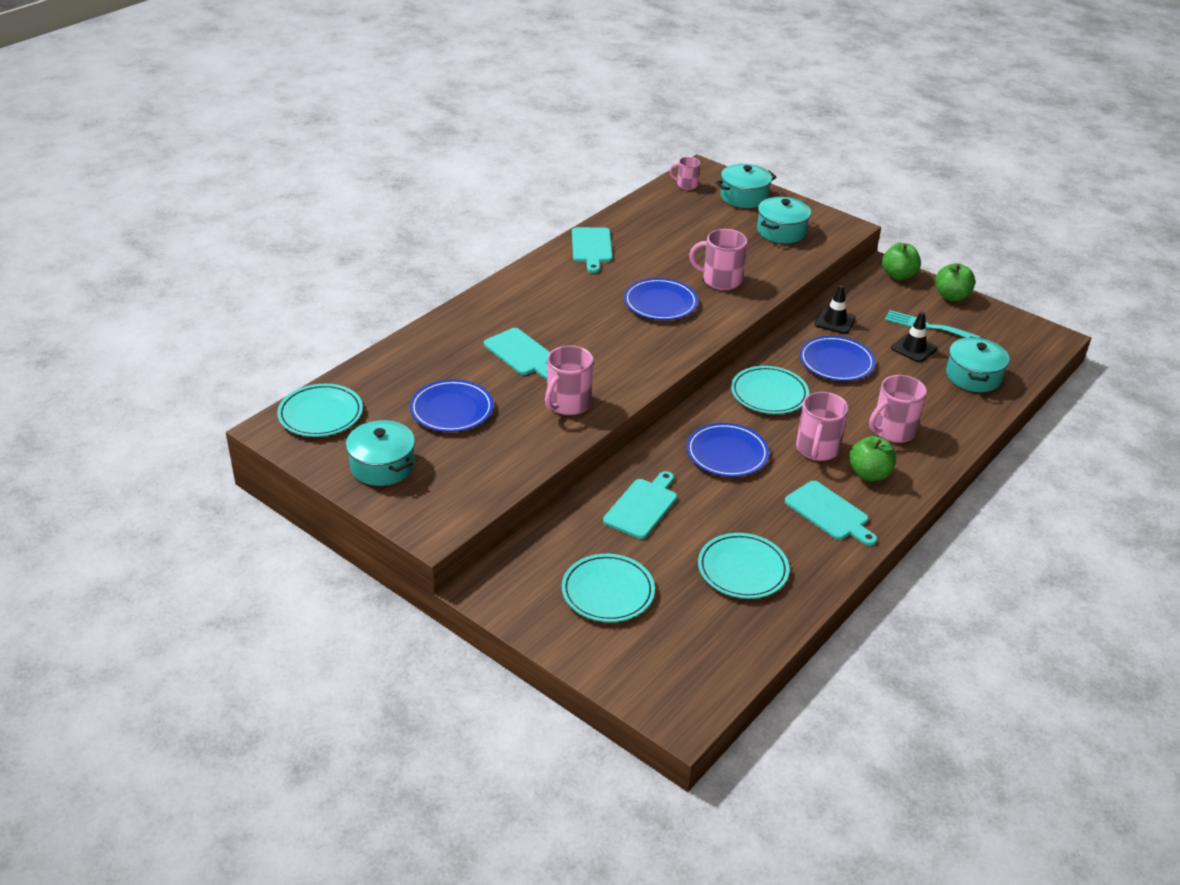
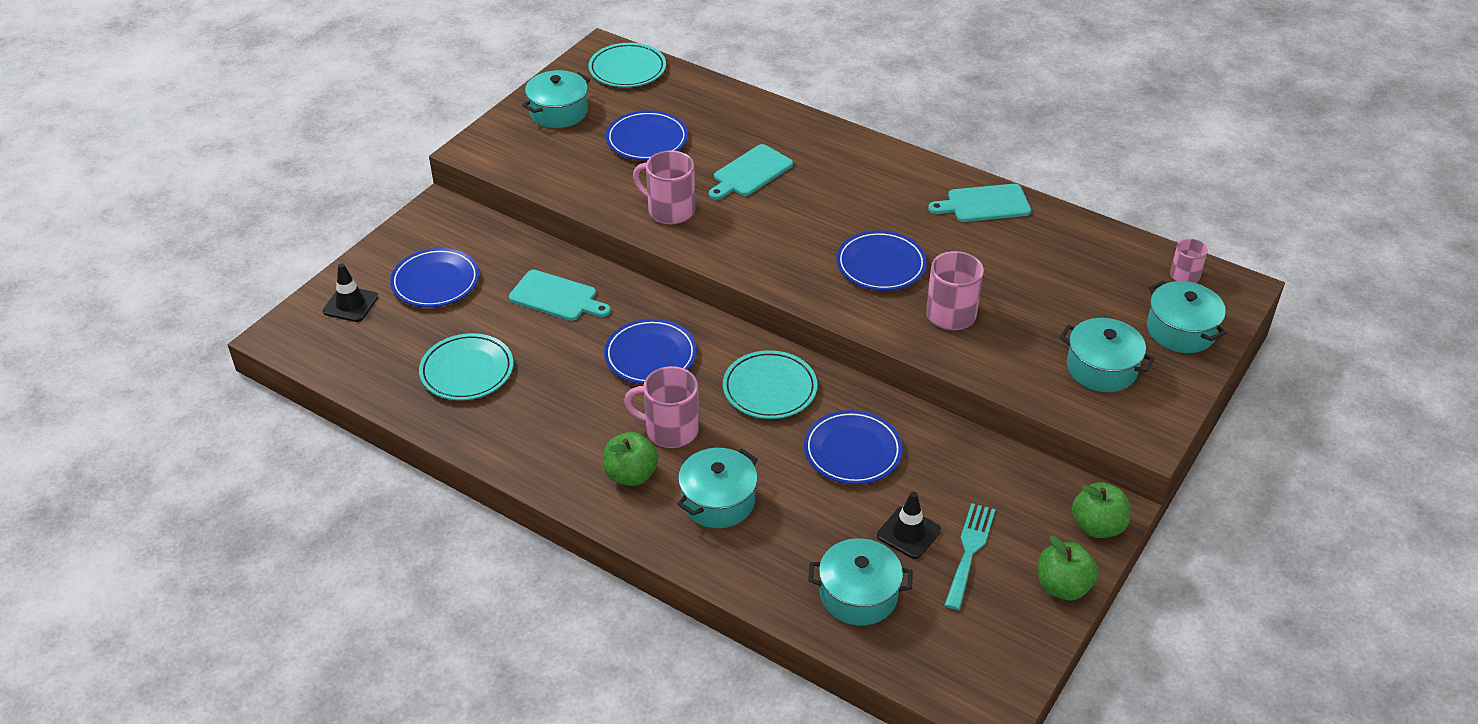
camera: 85 degrees right, 5 degrees up
turquoise plate [562,554,655,622] -> blue plate [390,248,479,307]
turquoise cutting board [785,481,877,546] -> none
black traffic cone [815,285,856,334] -> black traffic cone moved to [323,263,378,322]
pink mug [869,375,927,443] -> turquoise pot [677,448,758,528]

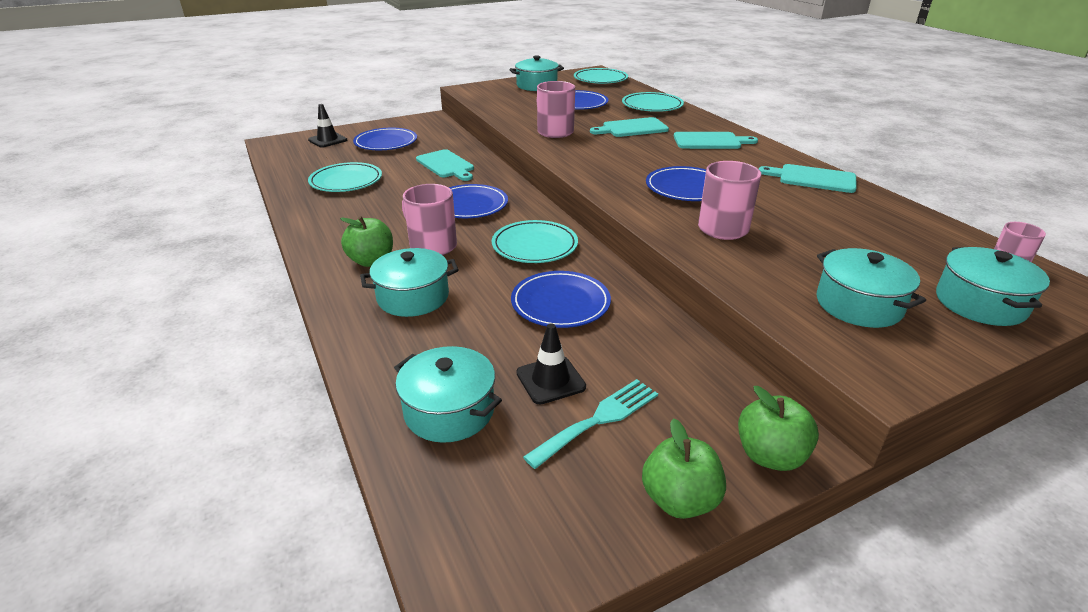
camera: 30 degrees right, 10 degrees down
none -> turquoise plate [622,92,684,112]
none -> turquoise cutting board [674,132,758,149]

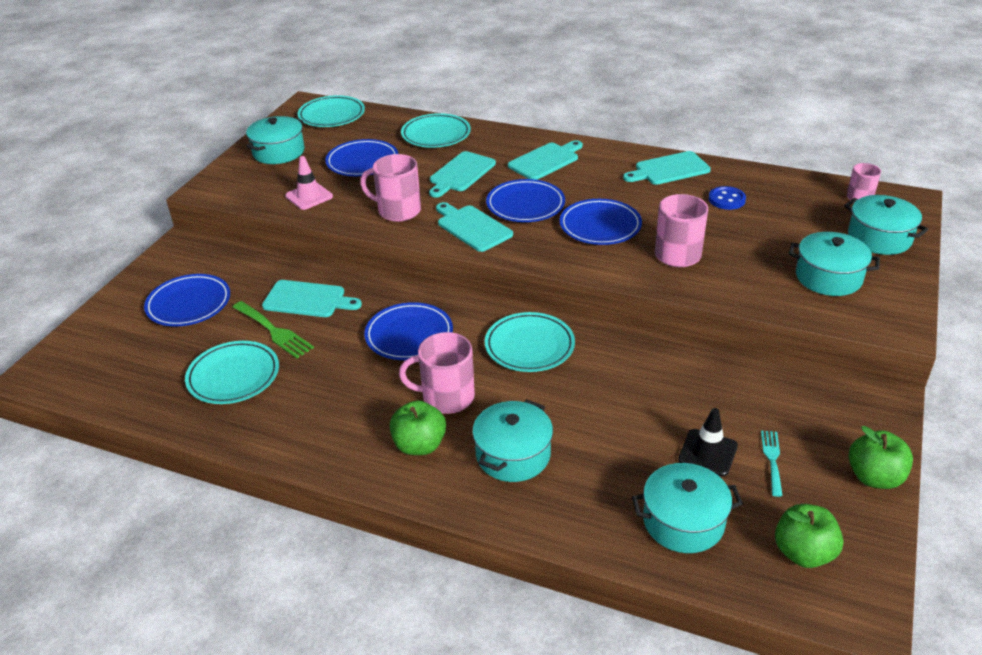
camera: 40 degrees left, 5 degrees up
black traffic cone [308,104,347,148] -> none
blue plate [511,271,611,328] -> blue plate moved to [486,179,565,222]
turquoise fork [523,379,658,469] -> turquoise fork [761,431,783,497], size x0.64
green apple [738,386,819,471] -> green apple moved to [775,504,843,568]
none -> green fork [233,301,314,358]
none -> pink traffic cone [285,156,333,210]
none -> turquoise cutting board [436,202,513,252]
none -> blue button [709,186,746,210]

